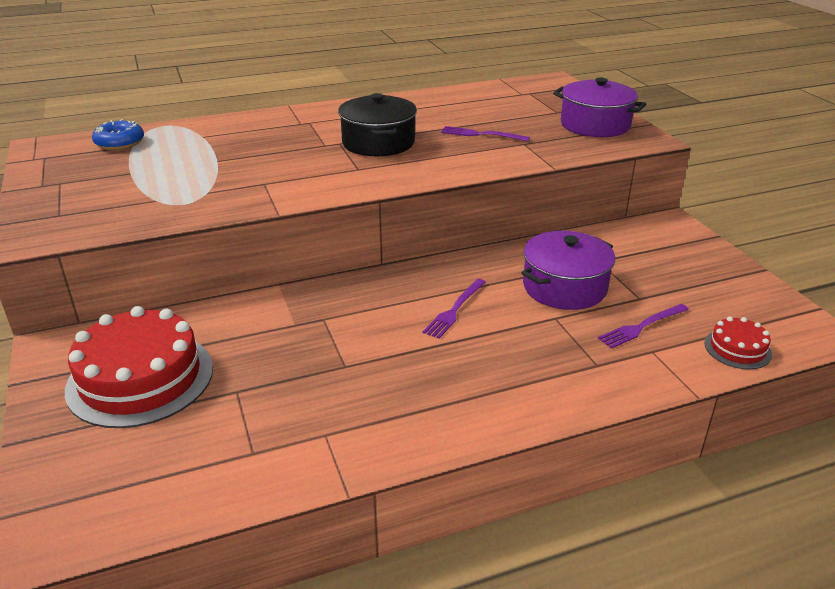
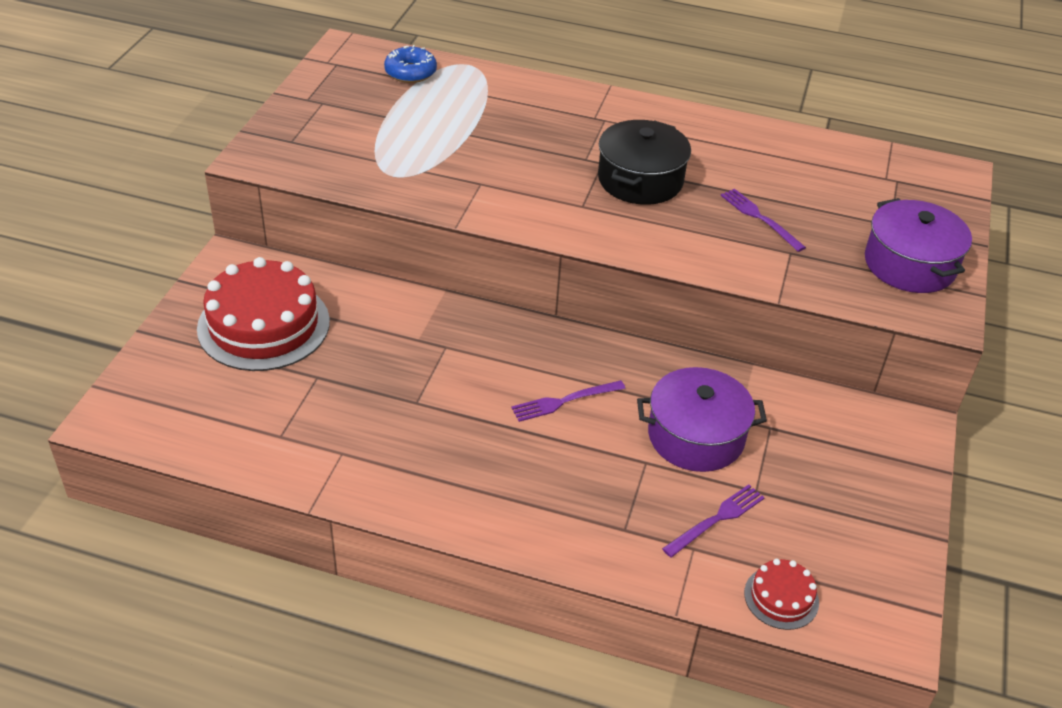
camera: 35 degrees right, 10 degrees up
purple fork [598,304,689,349] -> purple fork turned 135 degrees clockwise [662,485,765,558]

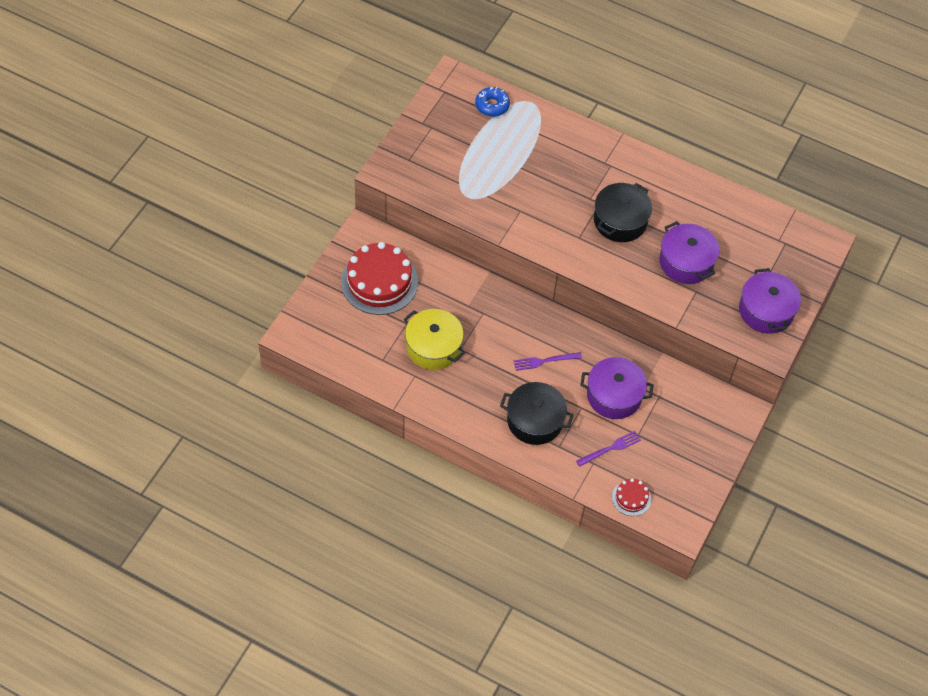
camera: 10 degrees right, 15 degrees up
purple fork [721,189,806,252] -> purple pot [659,221,719,284]
none -> yellow pot [404,309,465,370]
none -> black pot [500,382,574,445]

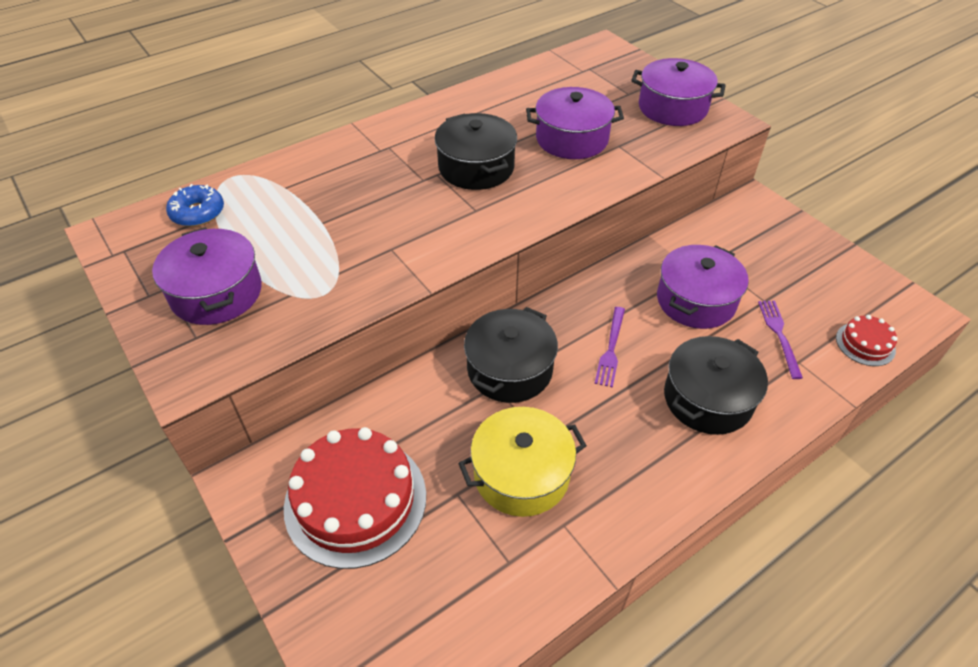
camera: 60 degrees left, 10 degrees down
none -> purple pot [152,227,262,325]
none -> black pot [464,307,558,403]

